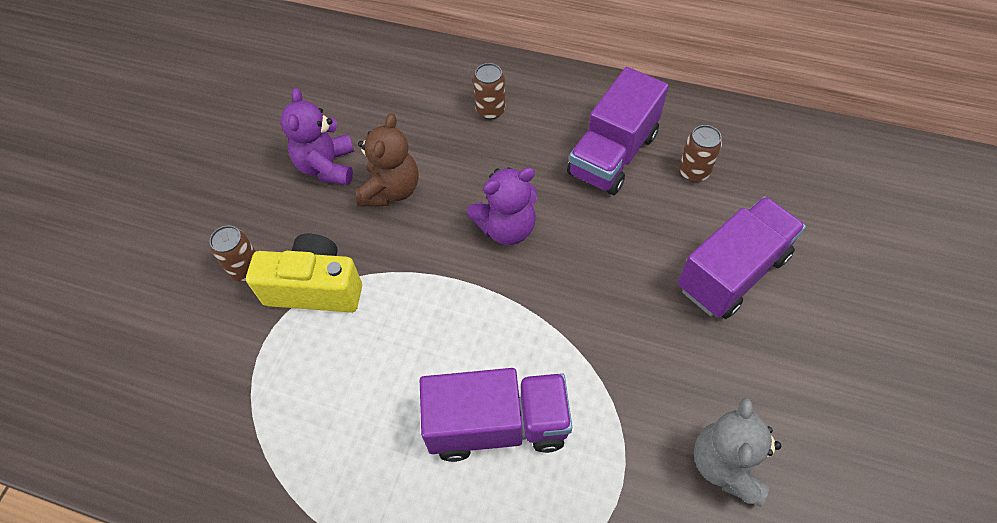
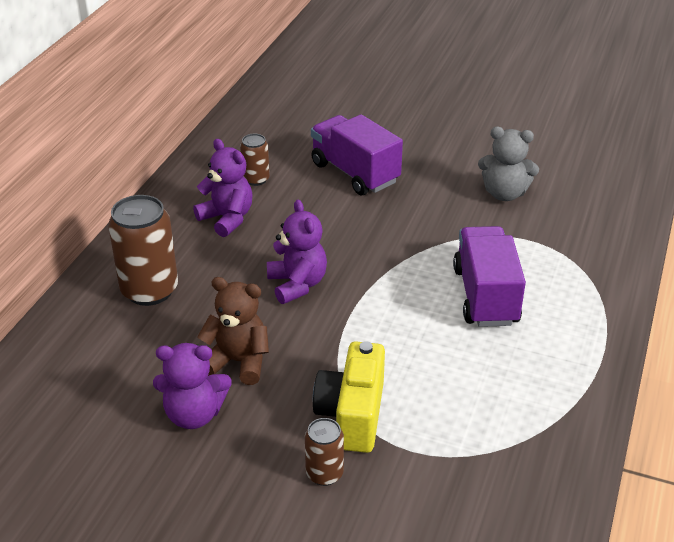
camera: 90 degrees left, 20 degrees down
brown can [473,63,505,120] -> brown can [108,195,178,306], size x1.86
purple truck [567,67,669,195] -> purple teddy bear [193,139,252,237]

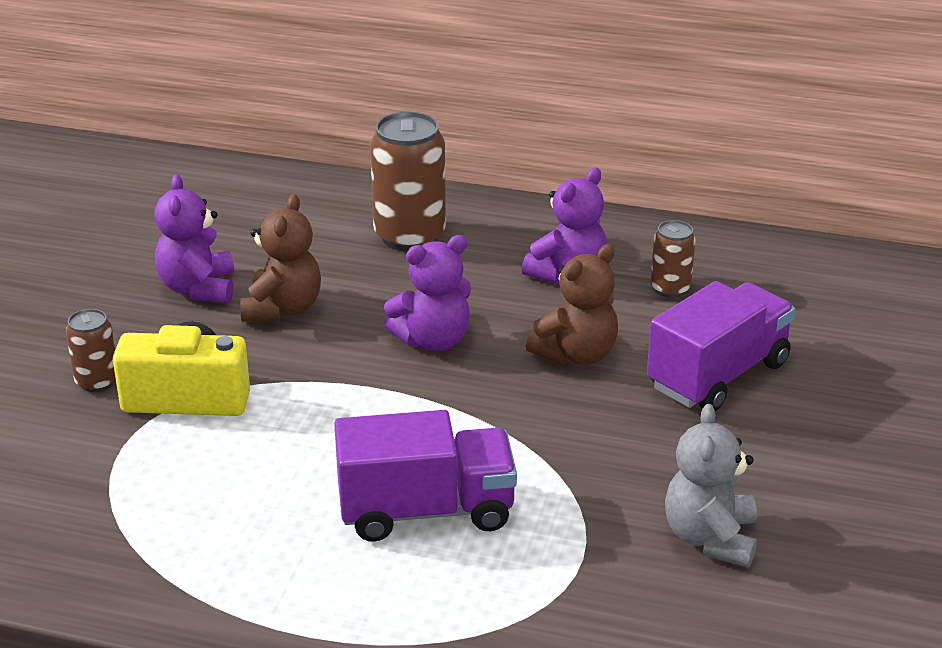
camera: 85 degrees right, 5 degrees down
none -> brown teddy bear [526,244,618,365]

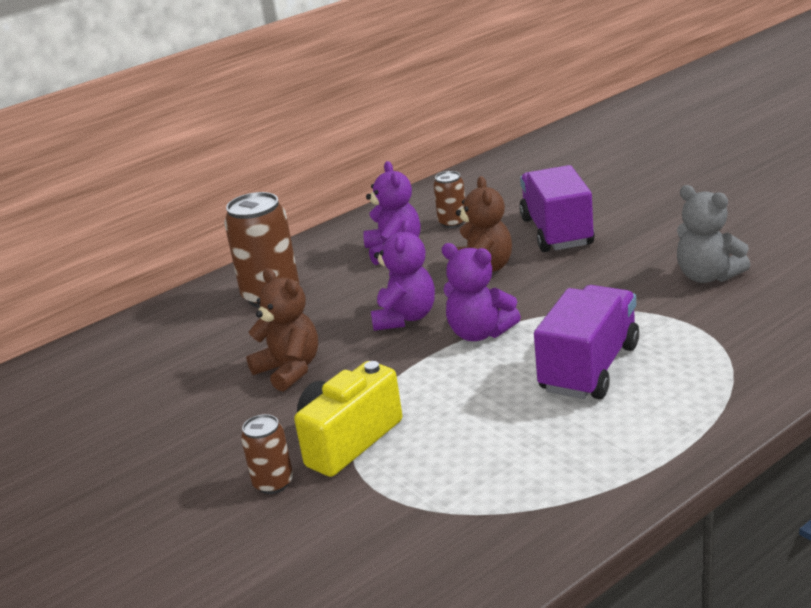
camera: 50 degrees left, 5 degrees down
purple teddy bear [154,174,234,303] -> purple teddy bear moved to [442,243,521,341]

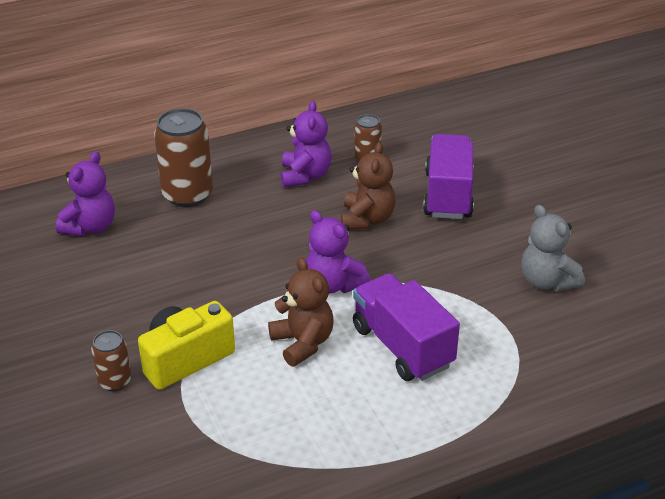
camera: 10 degrees right, 10 degrees up
brown teddy bear [246,268,318,392] -> brown teddy bear moved to [268,257,334,367]
purple teddy bear [371,220,435,331] -> purple teddy bear moved to [56,151,115,236]
purple truck [534,285,639,399] -> purple truck turned 75 degrees counterclockwise [353,273,460,381]

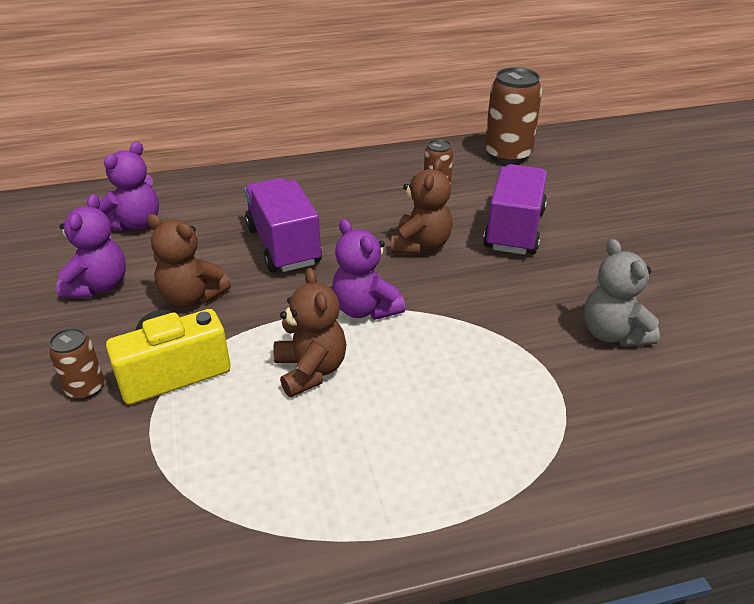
camera: 10 degrees right, 0 degrees up
brown can [154,108,213,207] -> brown can moved to [485,67,542,164]
purple teddy bear [281,100,332,187] -> purple teddy bear moved to [57,194,126,298]
purple truck [353,273,460,381] -> purple truck moved to [244,178,322,272]
none -> brown teddy bear [147,214,231,307]

